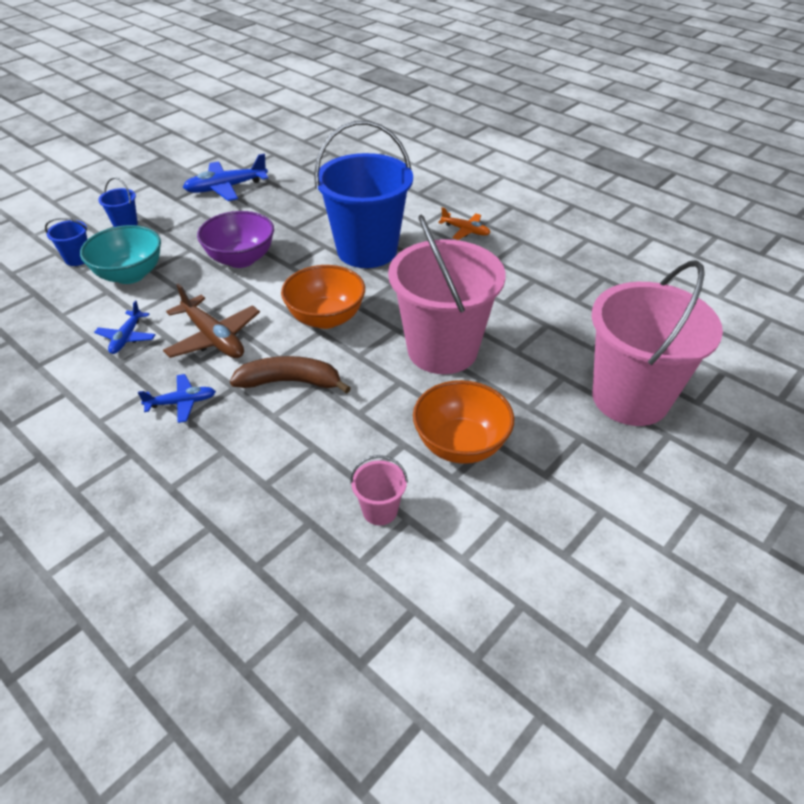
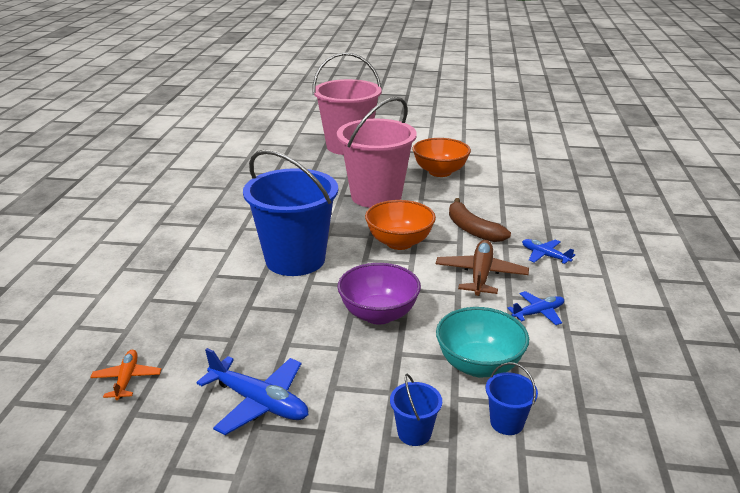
camera: 125 degrees left, 15 degrees down
pink bucket [350,455,408,525] -> none
orange plane [438,207,490,240] -> orange plane moved to [90,350,161,400]

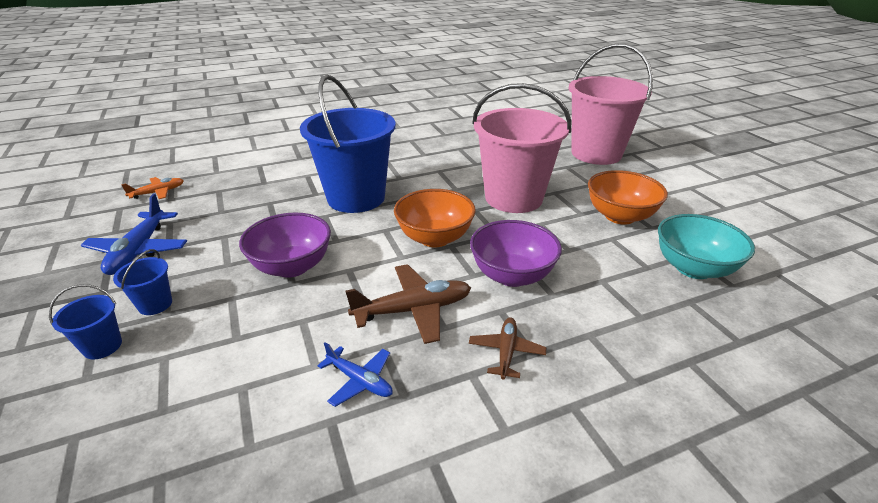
camera: 60 degrees right, 5 degrees up
turquoise bowl [436,307,529,378] -> turquoise bowl moved to [658,214,755,279]
brown banana [449,198,511,242] -> purple bowl [470,220,562,287]
blue bucket [486,362,538,435] -> blue bucket moved to [113,249,172,315]
blue plane [522,239,575,264] -> brown plane [469,318,546,380]

